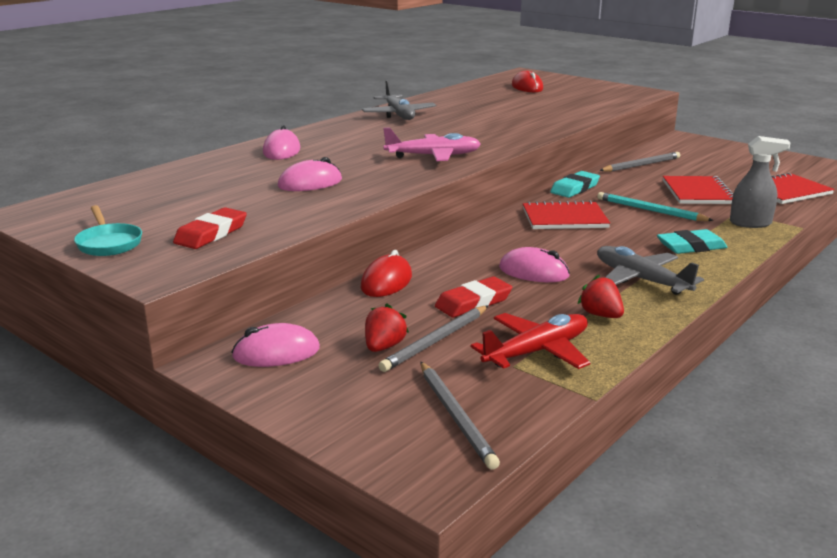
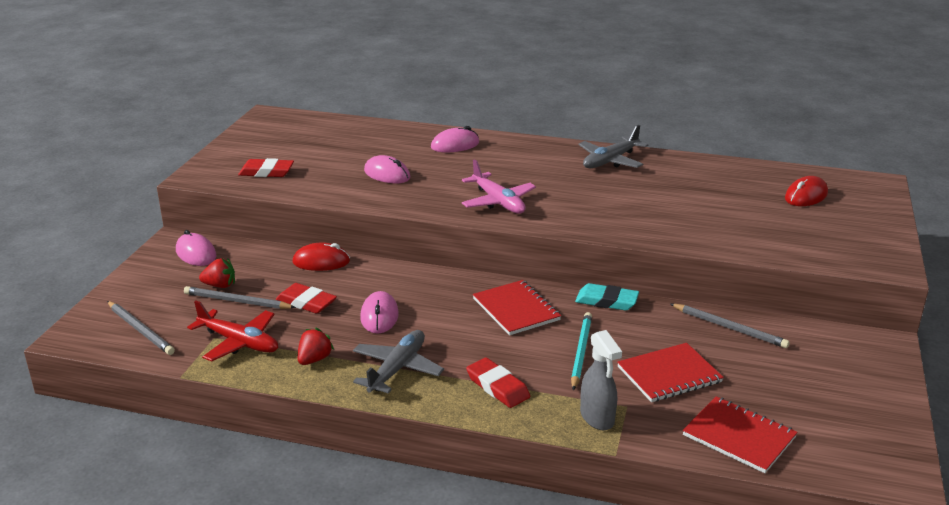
camera: 65 degrees right, 5 degrees up
turquoise pan [74,205,142,256] -> none
grey pencil [420,362,500,470] -> grey pencil turned 90 degrees counterclockwise [107,301,175,355]
turquoise eraser [657,229,728,254] -> red eraser [466,357,530,408]

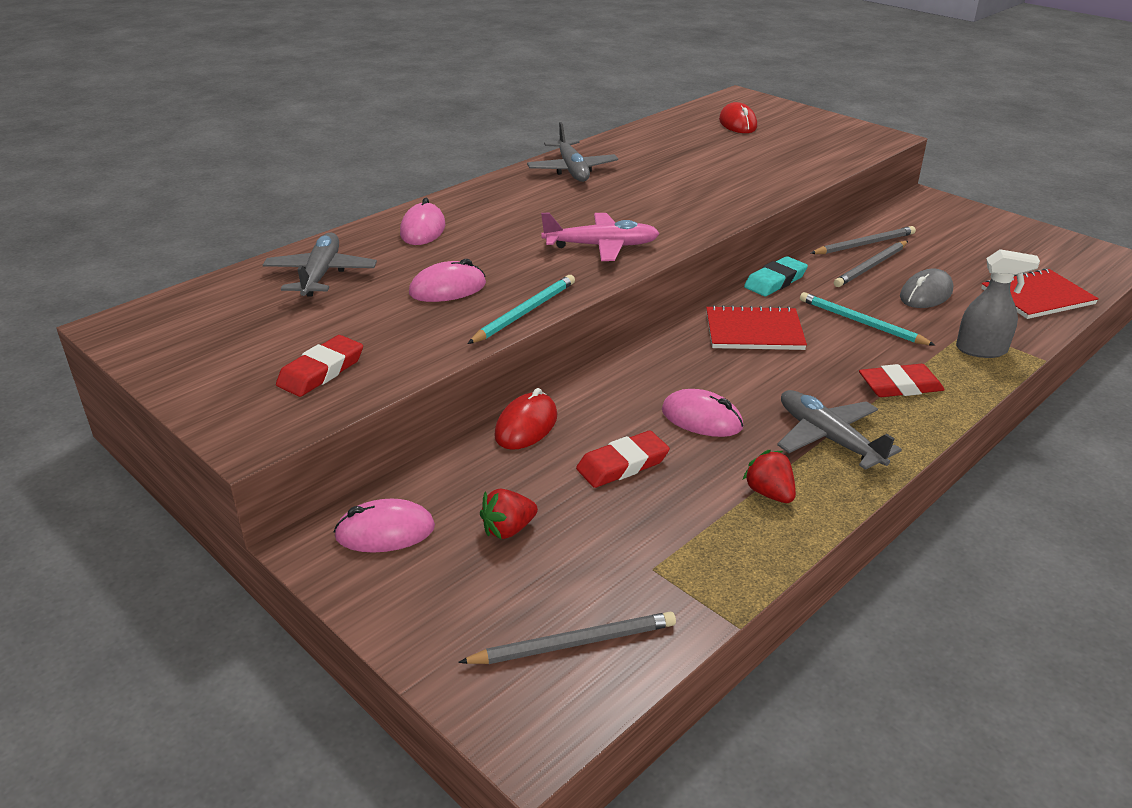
camera: 60 degrees left, 5 degrees up
grey pencil [184,286,296,309] -> grey pencil moved to [834,241,908,287]
red plane [187,301,278,361] -> none
red strawberry [199,258,235,288] -> red strawberry turned 150 degrees counterclockwise [480,489,538,540]
red notebook [617,343,724,402] -> grey mouse [900,268,953,308]
none -> grey plane [263,232,377,297]
none -> turquoise pencil [467,275,575,344]

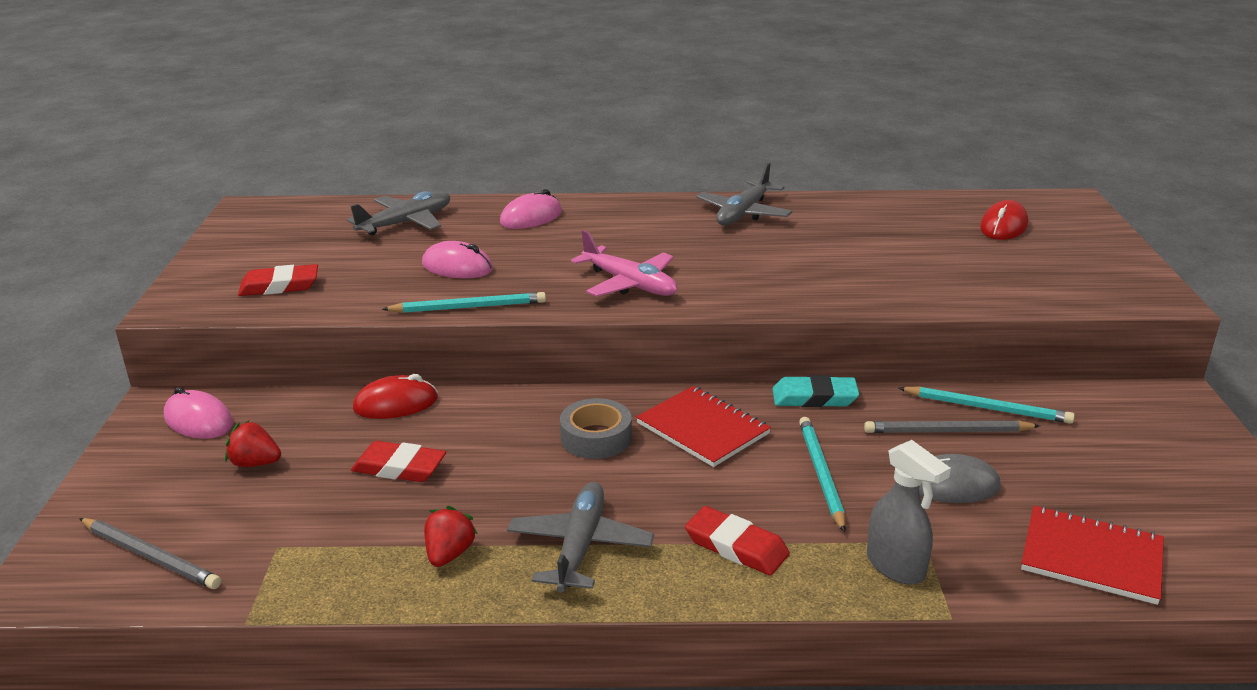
camera: 45 degrees right, 5 degrees down
pink mouse [662,389,744,437] -> none
grey pencil [811,226,916,254] -> turquoise pencil [898,386,1075,424]
none -> grey tape [560,398,632,459]

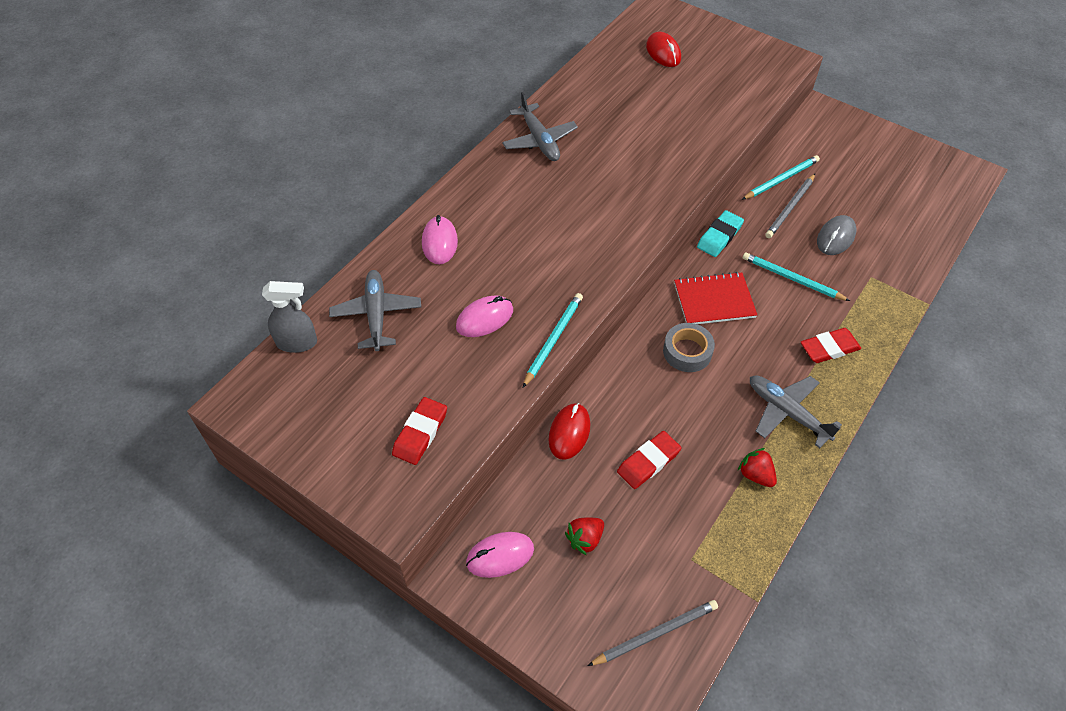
camera: 55 degrees left, 25 degrees up
pink plane [571,230,677,297] -> none
grey spray bottle [867,440,951,585] -> grey spray bottle moved to [262,281,317,353]
red notebook [1021,506,1164,605] -> none

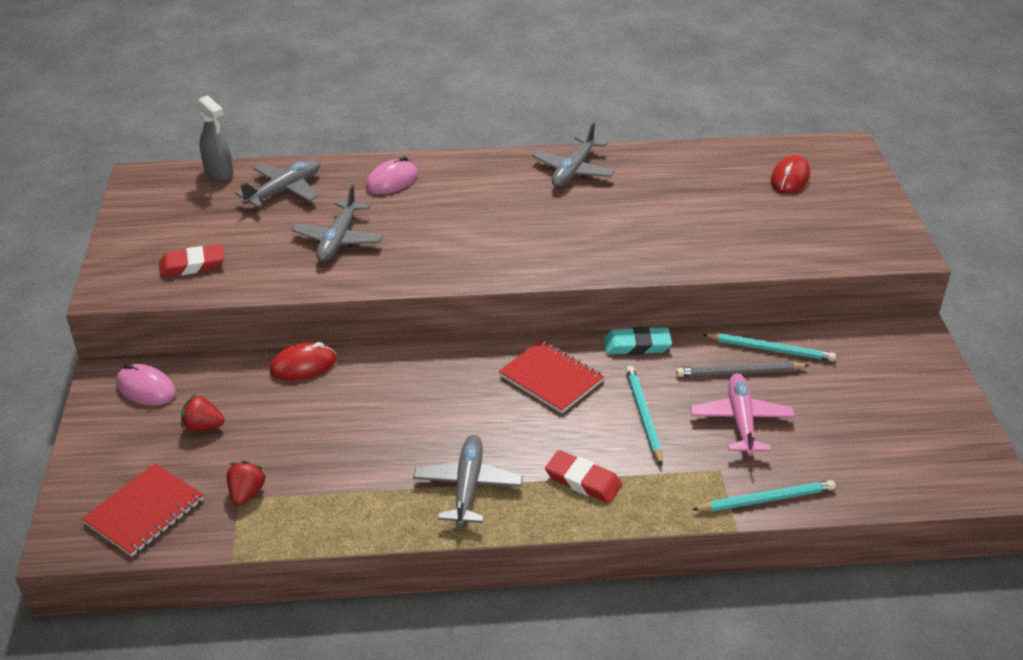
camera: 50 degrees right, 15 degrees down
pink mouse [456,295,513,337] -> grey plane [291,185,383,262]
turquoise pencil [523,293,583,388] -> turquoise pencil moved to [692,480,836,512]
grey pencil [588,600,718,666] -> red notebook [82,463,204,557]
red eraser [617,431,681,489] -> none
grey tape [663,323,715,372] -> none
red strawberry [738,448,777,487] -> red strawberry moved to [226,460,267,506]
grey mouse [817,215,856,255] -> pink plane [690,373,795,456]

